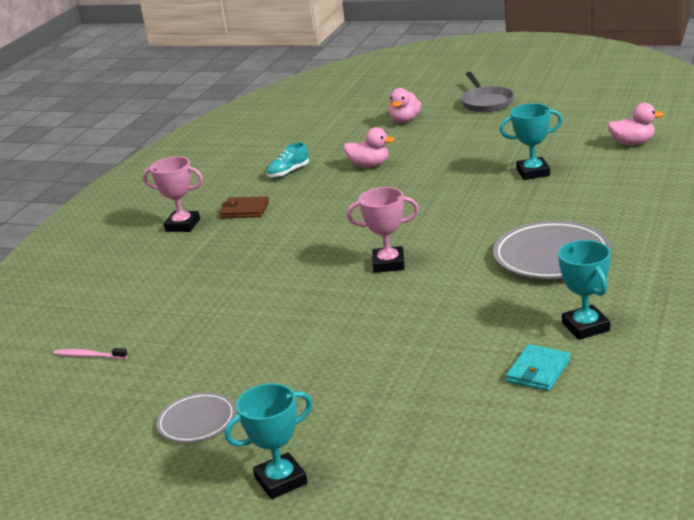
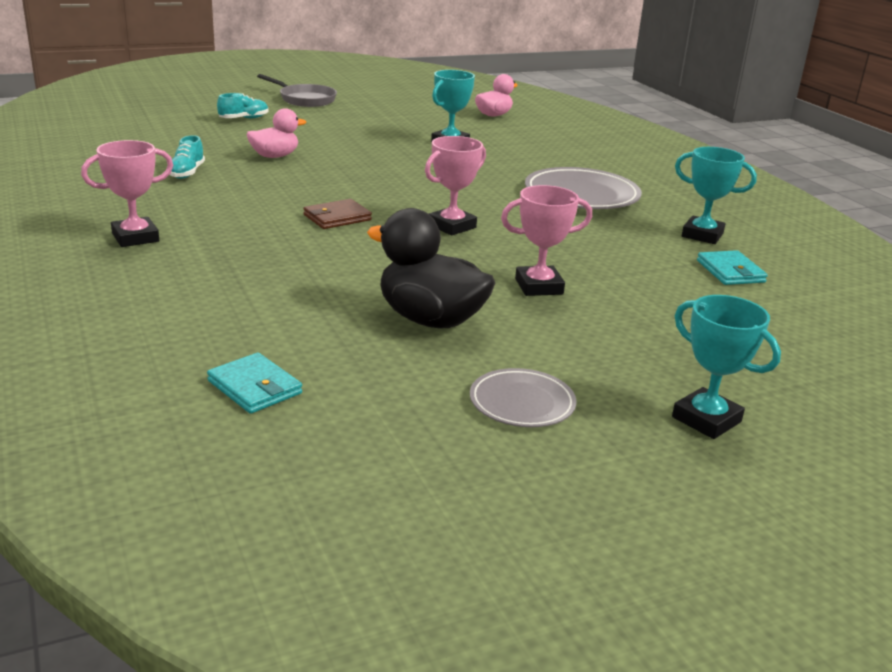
camera: 50 degrees left, 0 degrees up
pink toothbrush [53,348,128,359] -> turquoise wallet [207,353,302,414]
brown wallet [220,196,269,218] -> brown wallet moved to [303,199,372,229]
turquoise trophy [225,383,313,499] -> turquoise trophy turned 60 degrees counterclockwise [672,295,781,439]
pink duck [388,88,421,123] -> turquoise shoe [217,93,269,119]
none -> black duck [367,208,495,328]
none -> pink trophy [501,185,592,296]

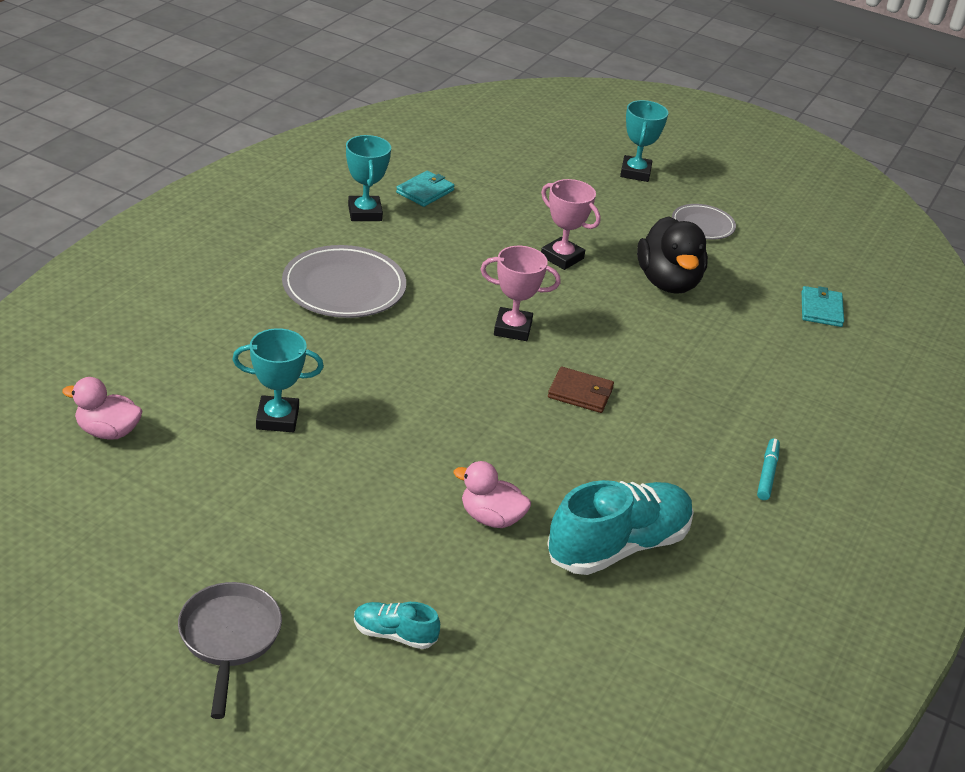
camera: 130 degrees left, 10 degrees up
pink trophy [81,140,173,247] -> turquoise marker [757,438,780,500]
turquoise shoe [169,135,205,179] -> turquoise shoe [547,480,694,575], size x2.09

